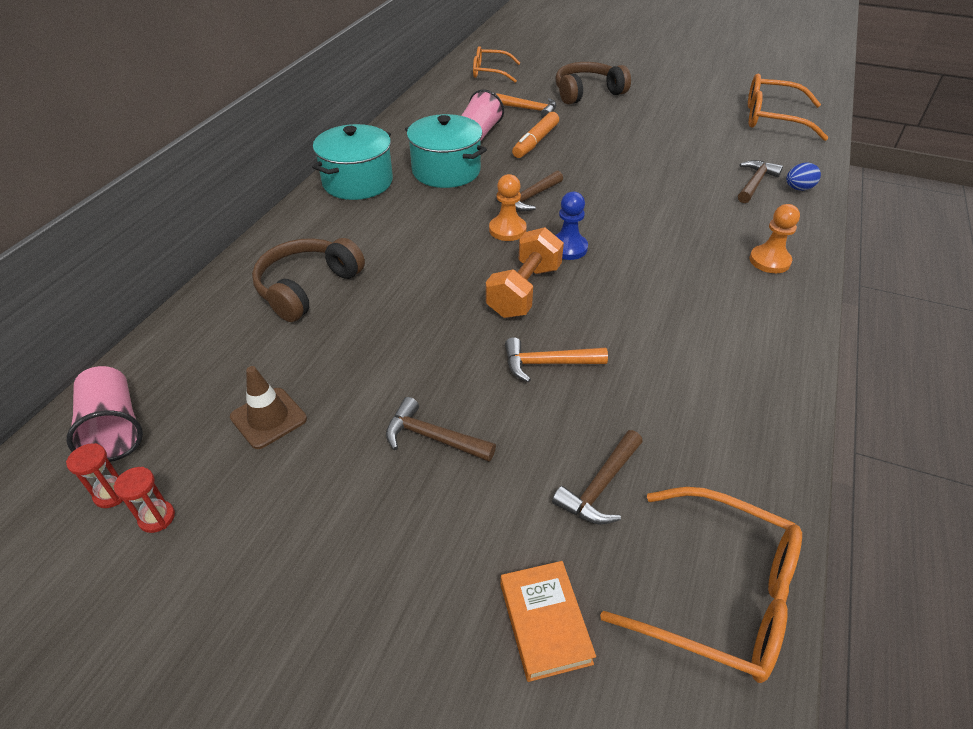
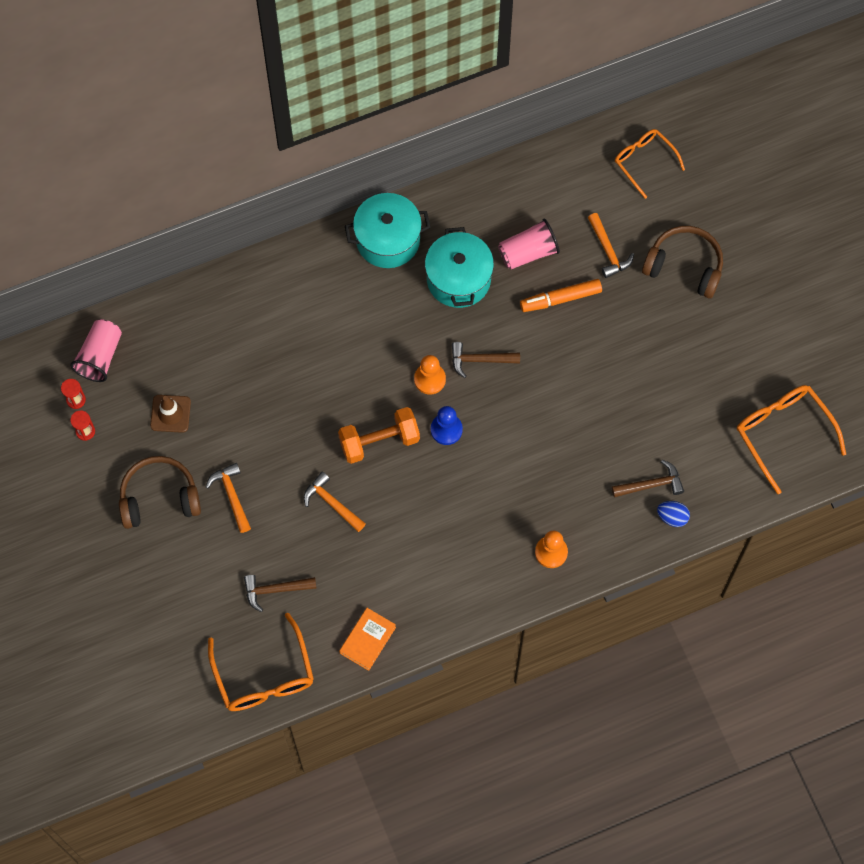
camera: 45 degrees right, 25 degrees up
brown headphones [252,238,365,322] -> brown headphones moved to [119,456,201,529]
brown hammer [386,397,496,462] -> orange hammer [206,463,251,533]
orange book [501,561,596,682] -> orange book moved to [339,608,396,671]

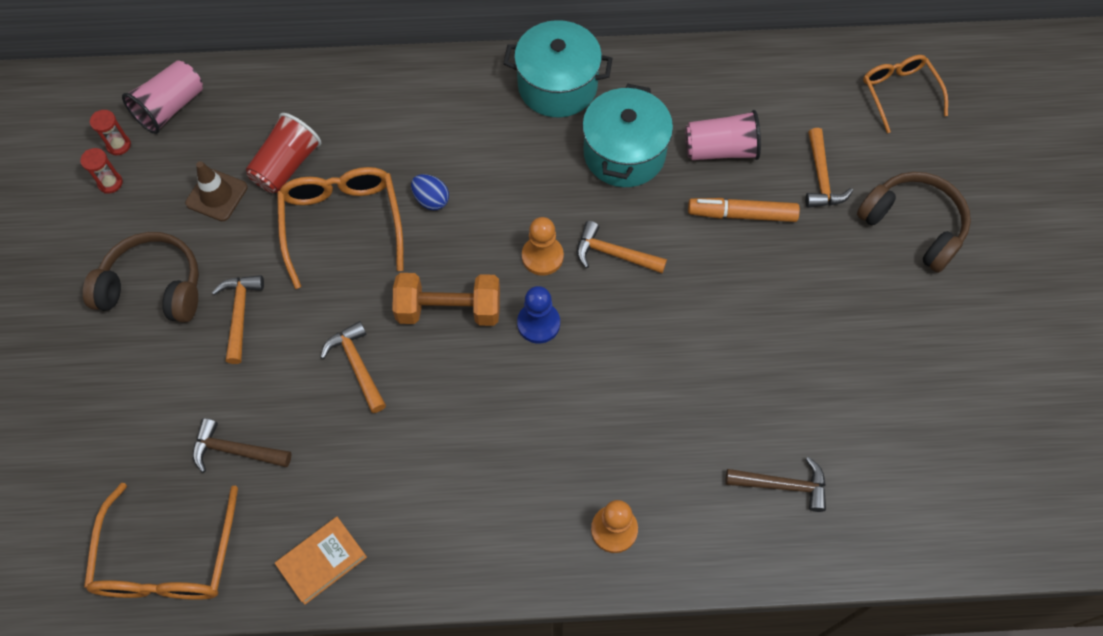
camera: 20 degrees right, 5 degrees down
brown hammer [452,342,520,378] -> orange hammer [577,221,667,273]
blue egg [657,501,690,527] -> blue egg moved to [411,174,449,210]
orange glasses [737,385,846,494] -> orange glasses moved to [277,167,403,289]
none -> red cup [246,113,322,193]

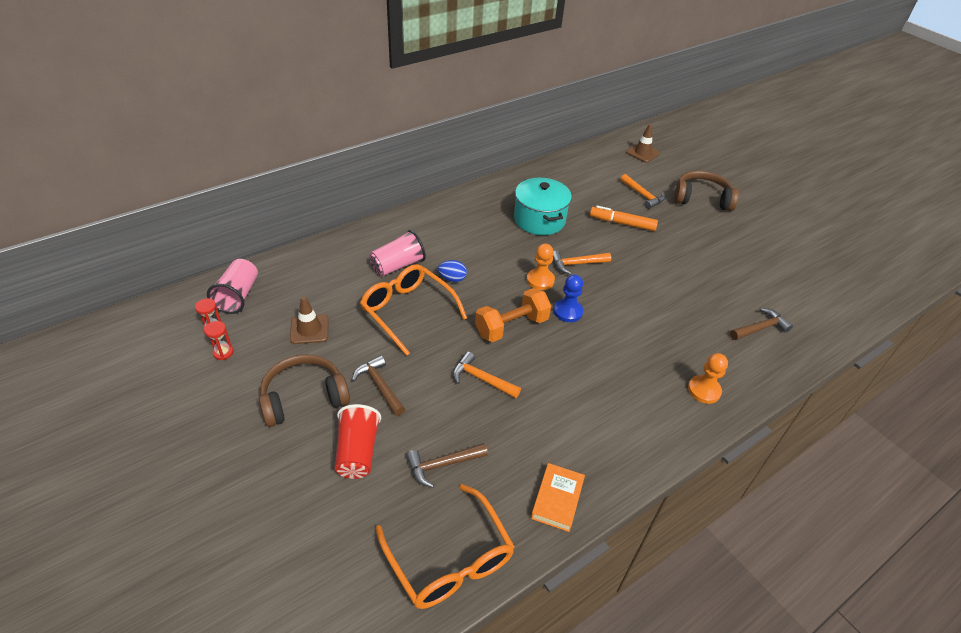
camera: 35 degrees left, 20 degrees down
orange hammer [212,275,264,364] -> brown hammer [352,355,405,416]
red cup [246,113,322,193] -> red cup moved to [335,404,381,479]
turquoise pot [503,20,613,118] -> none
pink cup [685,110,761,160] -> pink cup moved to [369,230,426,276]
orange marker [688,198,800,222] -> orange marker turned 45 degrees clockwise [590,206,658,231]
orange glasses [863,55,948,133] -> brown traffic cone [626,124,660,163]

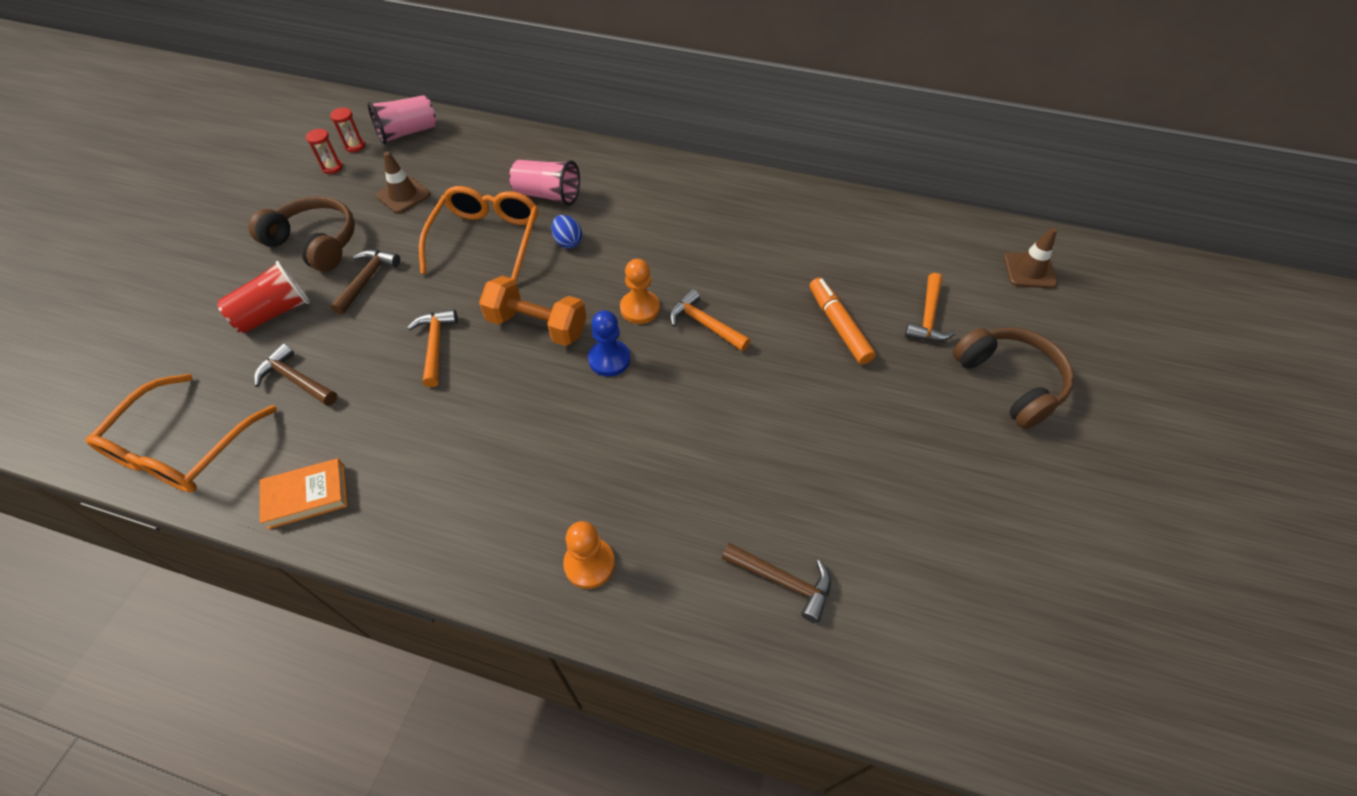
camera: 55 degrees right, 10 degrees up
turquoise pot [514,178,572,235] -> none

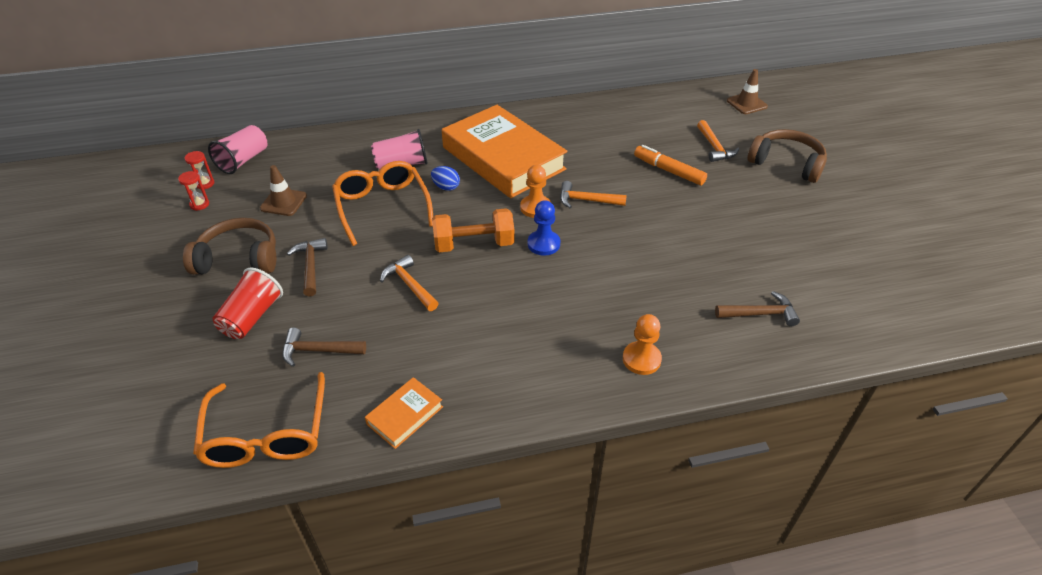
camera: 30 degrees left, 10 degrees down
none -> orange book [442,105,567,198]

